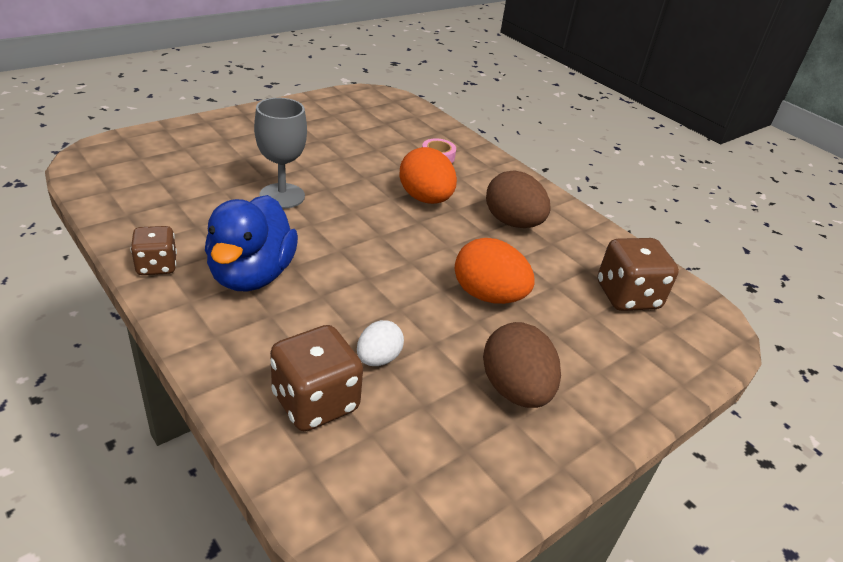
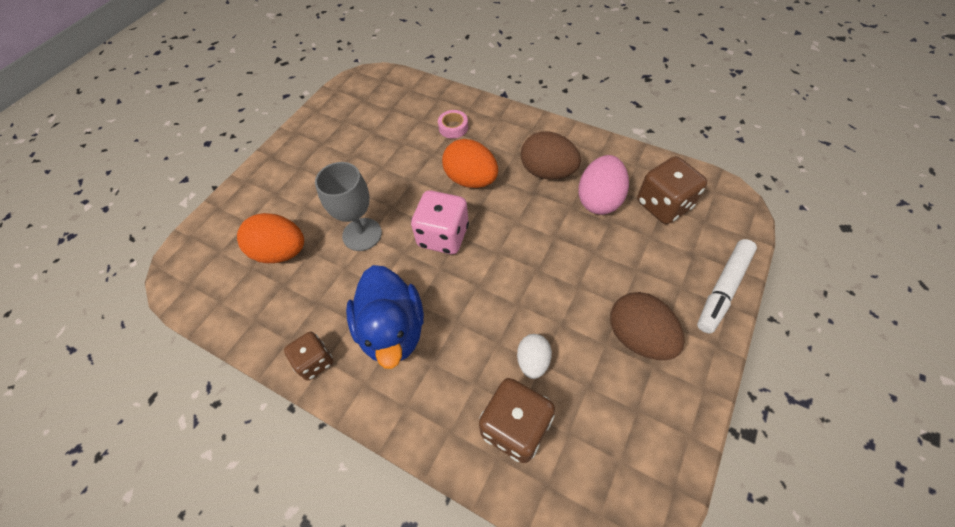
camera: 15 degrees left, 20 degrees up
orange egg [455,238,535,304] -> orange egg moved to [237,213,304,263]
none -> pink dice [411,190,469,254]
none -> pink egg [578,155,629,215]
none -> white marker [697,239,757,333]

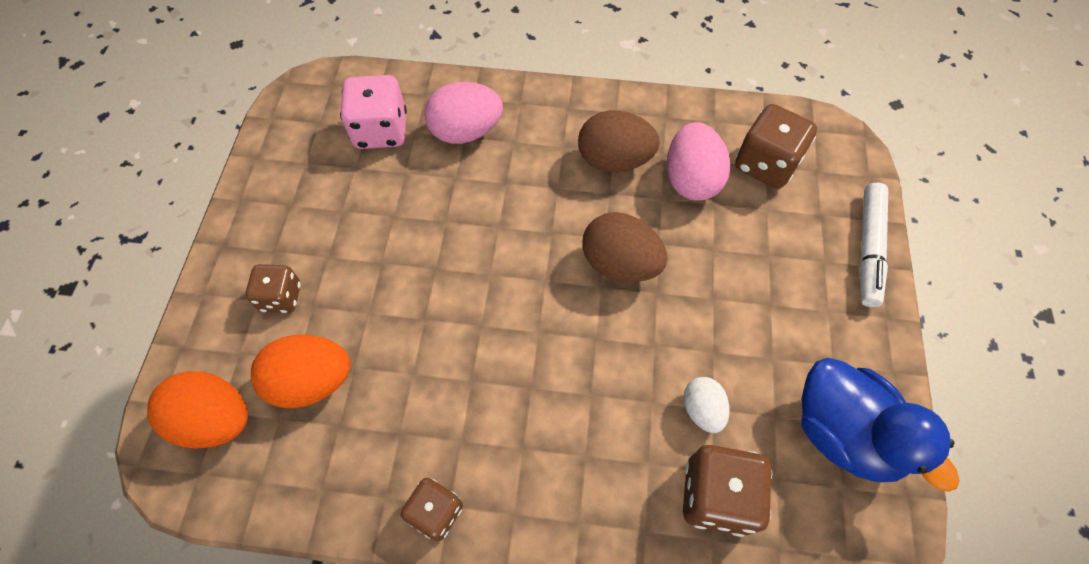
camera: 25 degrees left, 5 degrees up
grey goblet [315,162,382,251] -> none
blue duck [346,265,424,369] -> blue duck moved to [801,358,960,492]
pink dice [411,190,469,254] -> pink dice moved to [340,75,407,149]
pink tape [438,110,468,139] -> pink egg [424,82,503,144]
orange egg [442,139,498,188] -> orange egg moved to [147,371,248,448]
brown egg [610,292,685,360] -> brown egg moved to [582,212,667,282]
none -> brown dice [245,264,301,313]

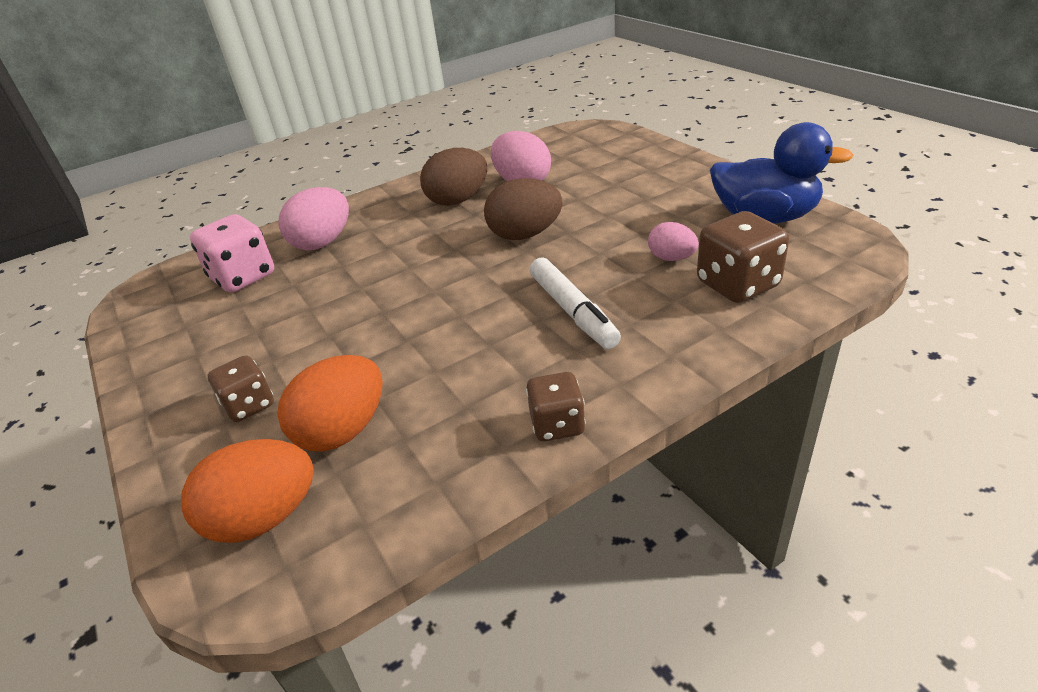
camera: 35 degrees left, 25 degrees down
white egg [683,377,730,433] -> pink egg [648,222,699,261]
brown dice [735,104,817,189] -> none
white marker [859,182,888,307] -> white marker moved to [530,257,621,349]

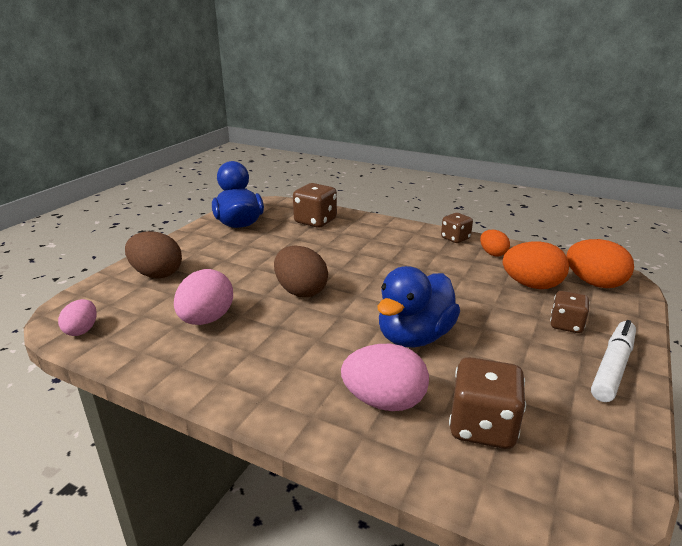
camera: 125 degrees left, 10 degrees down
pink dice [190,214,274,292] -> brown dice [449,357,526,449]
brown egg [420,148,487,206] -> brown egg moved to [125,231,182,279]
white marker [530,257,621,349] -> white marker moved to [591,320,636,402]
pink egg [648,222,699,261] -> pink egg moved to [58,299,97,336]
none -> blue duck [377,266,460,347]
none -> orange egg [480,230,510,257]

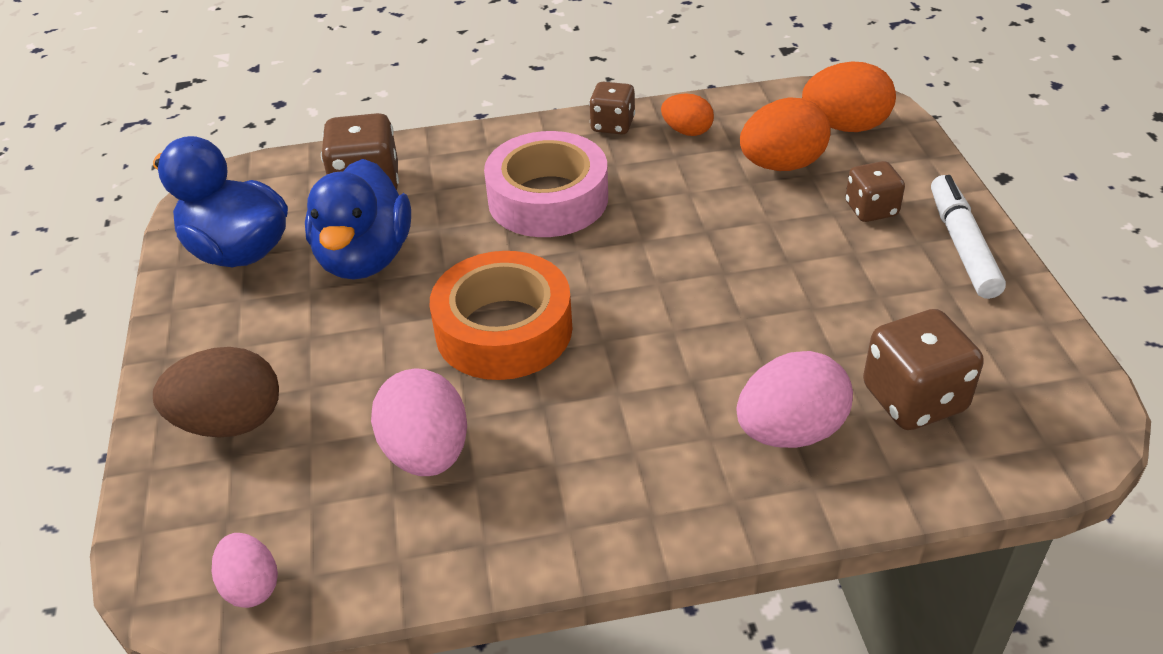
camera: 35 degrees left, 15 degrees up
brown egg [274,245,328,297] -> orange tape [430,251,572,380]
blue duck [377,266,460,347] -> blue duck moved to [305,159,411,280]
none -> pink tape [484,131,608,237]

